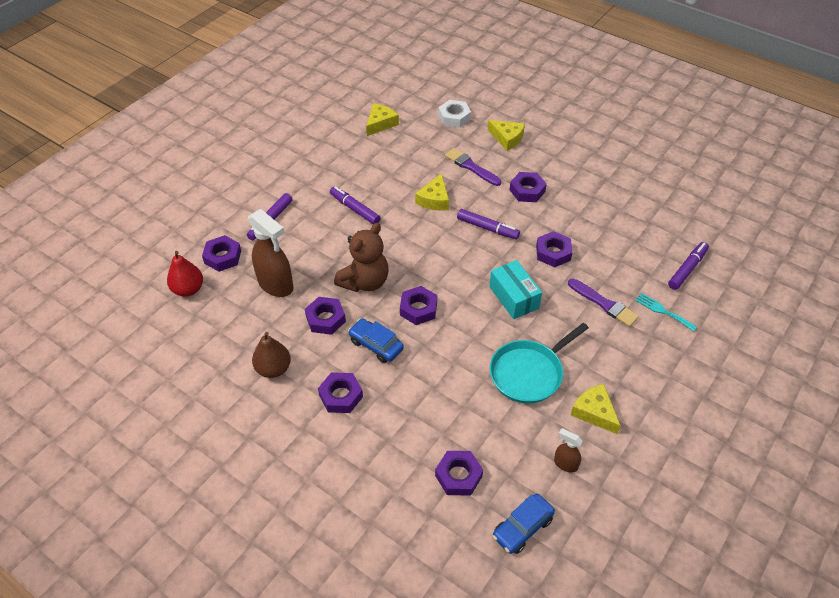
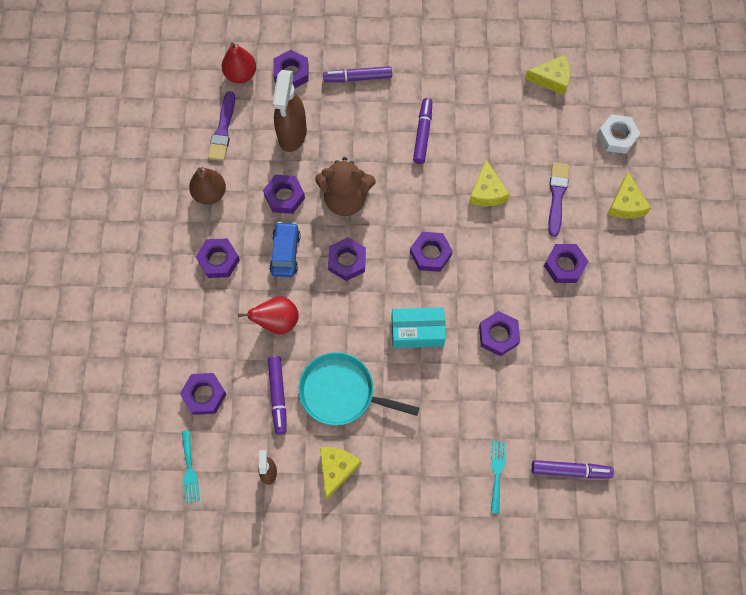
camera: 55 degrees right, 20 degrees up
yellow cheese [415,173,449,211] -> yellow cheese turned 75 degrees counterclockwise [469,160,510,206]
purple marker [457,209,520,239] -> purple marker moved to [268,356,287,434]
turquoise box [489,260,542,319] -> turquoise box turned 60 degrees clockwise [392,307,446,348]
blue car [492,494,555,554] -> turquoise fork [182,430,200,503]
purple brush [568,278,639,327] -> purple brush moved to [208,91,235,161]
none -> red pear [238,296,299,334]
none -> purple nut [410,232,453,272]

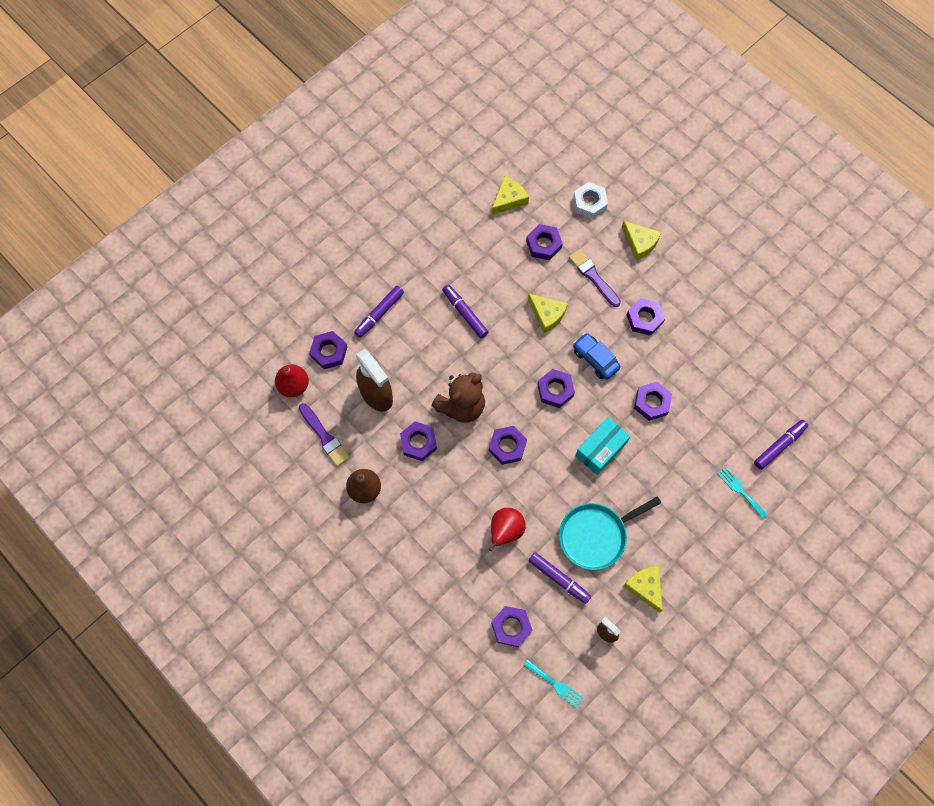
camera: 45 degrees left, 0 degrees up
purple nut [196,238,240,278] -> purple nut moved to [526,224,563,260]
blue car [269,222,301,277] -> blue car moved to [573,333,621,380]

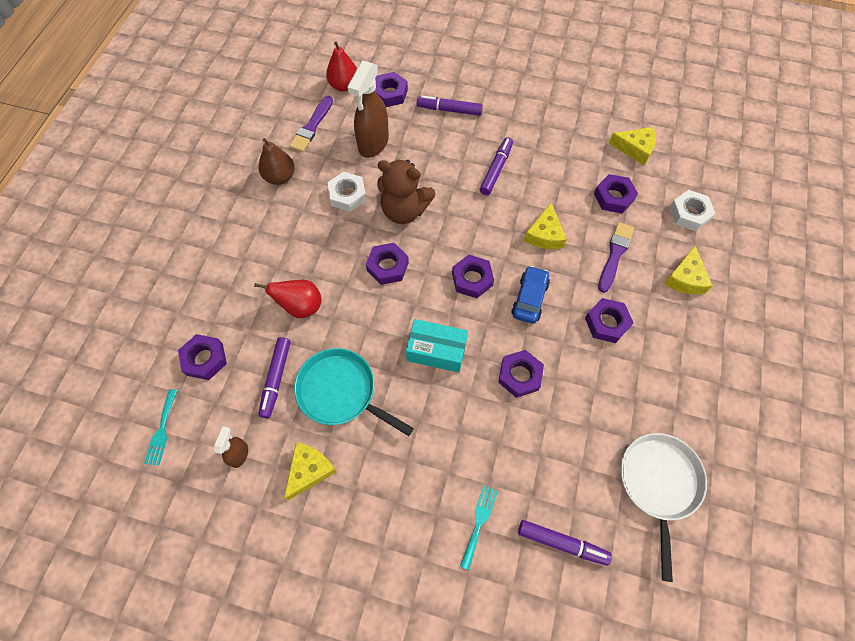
camera: 60 degrees right, 5 degrees down
purple nut [400,421,437,461] -> white nut [327,172,366,212]
none -> white pan [621,433,707,582]

